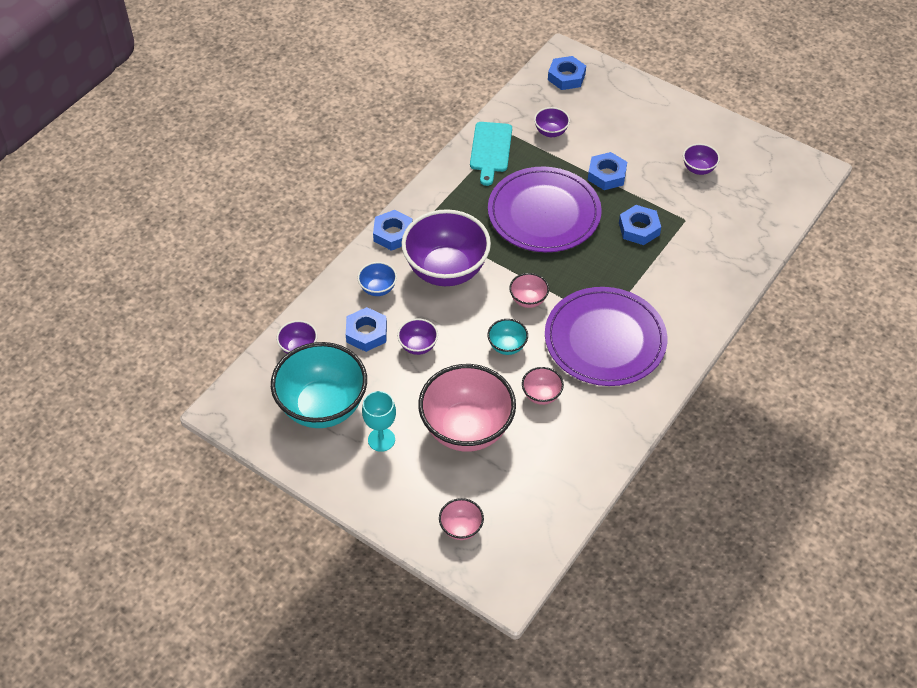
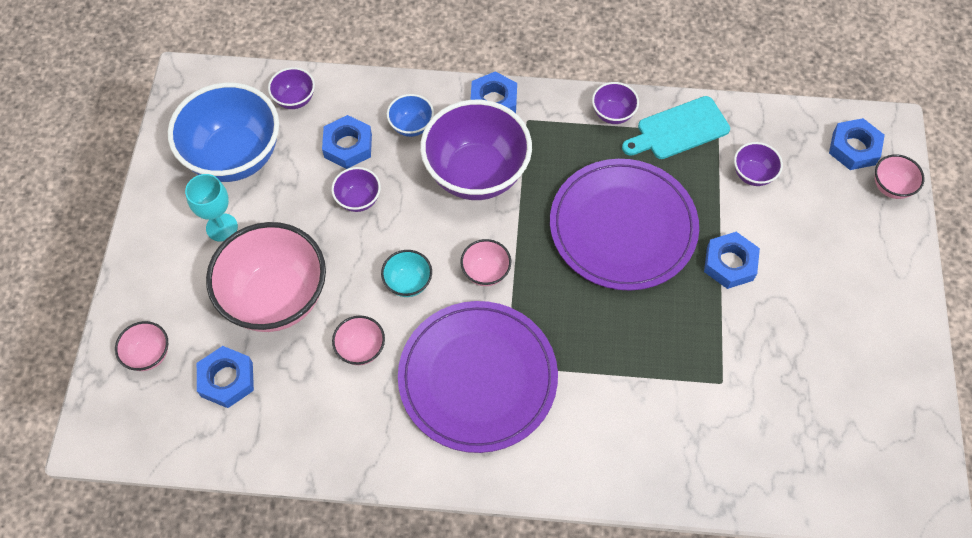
camera: 60 degrees right, 10 degrees up
turquoise bowl [271,342,367,428] -> blue bowl [168,82,279,182]
blue nut [619,205,661,245] -> blue nut moved to [197,346,254,408]
purple bowl [683,144,720,175] -> purple bowl moved to [592,82,639,124]
none -> pink bowl [875,154,925,199]

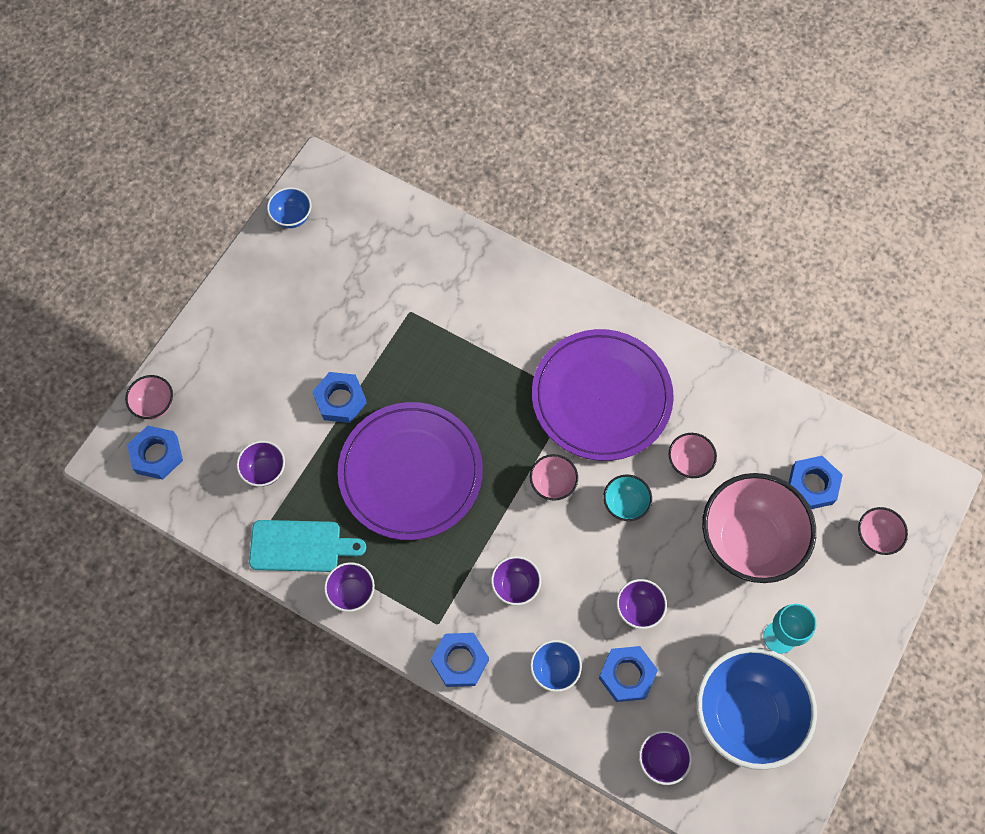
camera: 155 degrees left, 5 degrees up
purple bowl [420,100,532,200] -> purple bowl [491,556,541,605], size x0.45
none -> blue bowl [267,187,311,228]

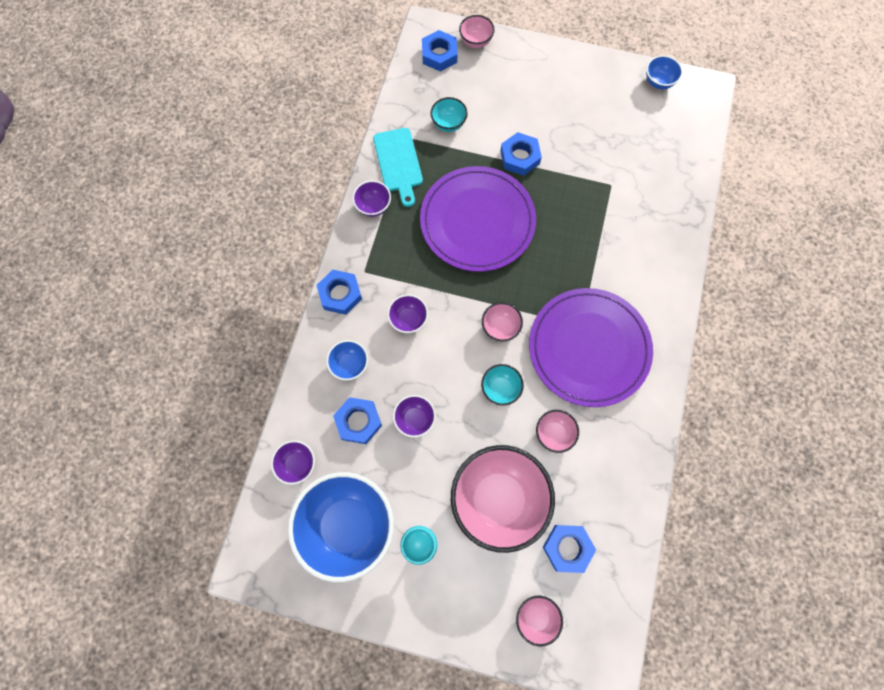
camera: 75 degrees right, 5 degrees up
purple bowl [237,441,285,487] -> turquoise bowl [430,97,468,132]

